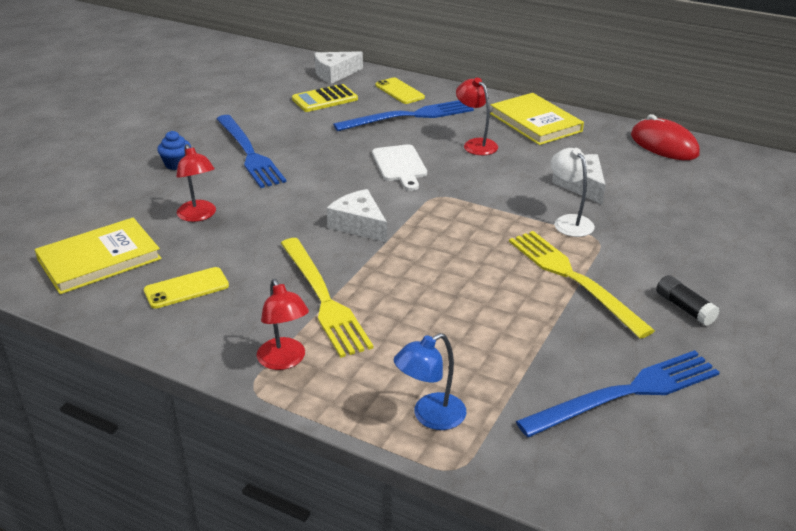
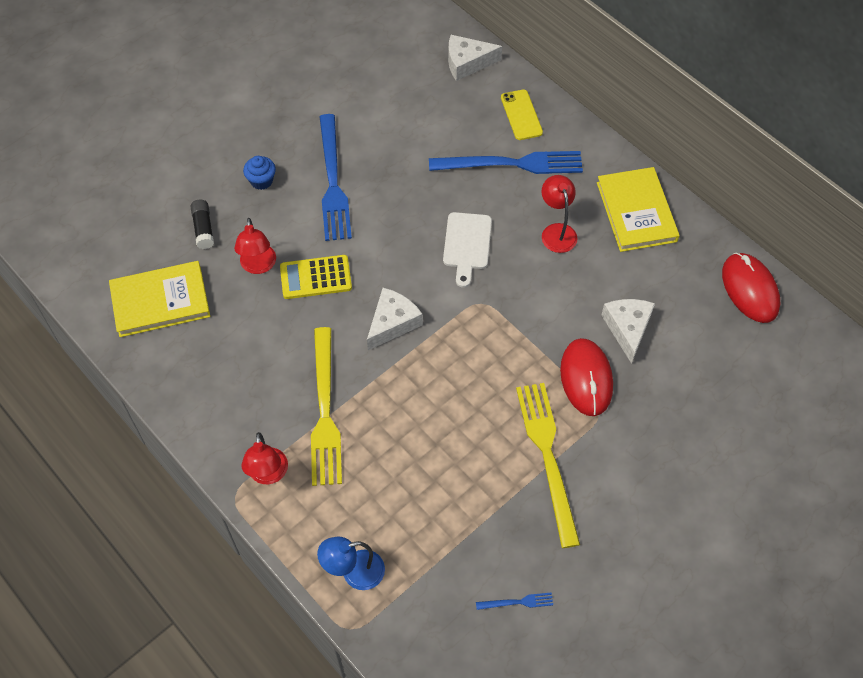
camera: 20 degrees right, 25 degrees up
yellow phone [144,267,229,309] -> none
yellow calculator [292,84,358,112] -> yellow calculator moved to [280,255,352,299]
white cheese [327,189,387,242] -> white cheese turned 60 degrees clockwise [367,288,423,350]
blue fork [516,350,720,437] -> blue fork [476,593,553,610], size x0.41
white lamp [551,148,595,237] -> red mouse [560,338,613,416]
black glue stick [656,275,720,326] -> black glue stick moved to [190,199,214,249]

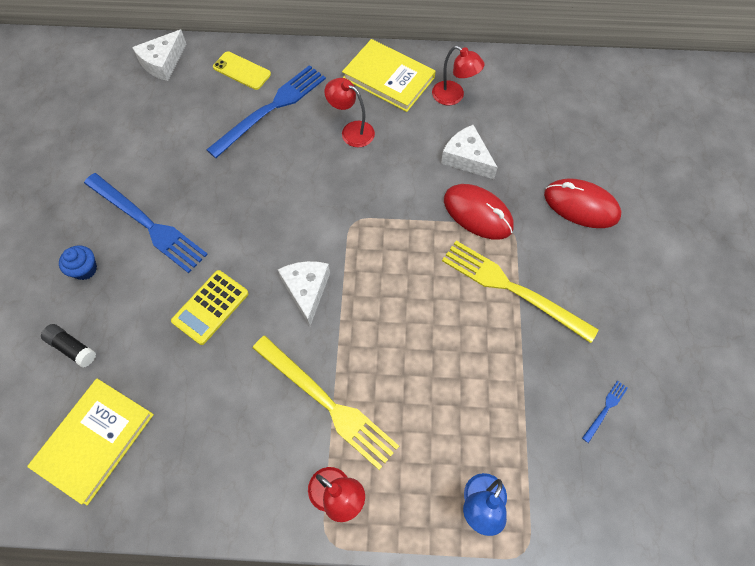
camera: 45 degrees left, 5 degrees up
red lamp [234,218,276,274] -> red lamp moved to [432,45,485,105]
white cutting board [443,212,492,288] -> none
red mouse [722,253,780,323] -> red mouse moved to [544,178,621,228]

